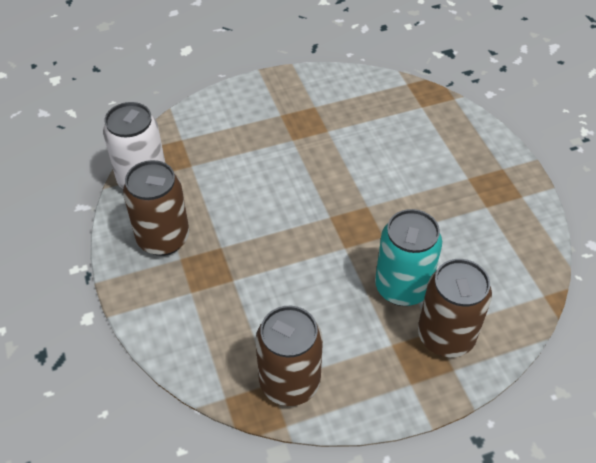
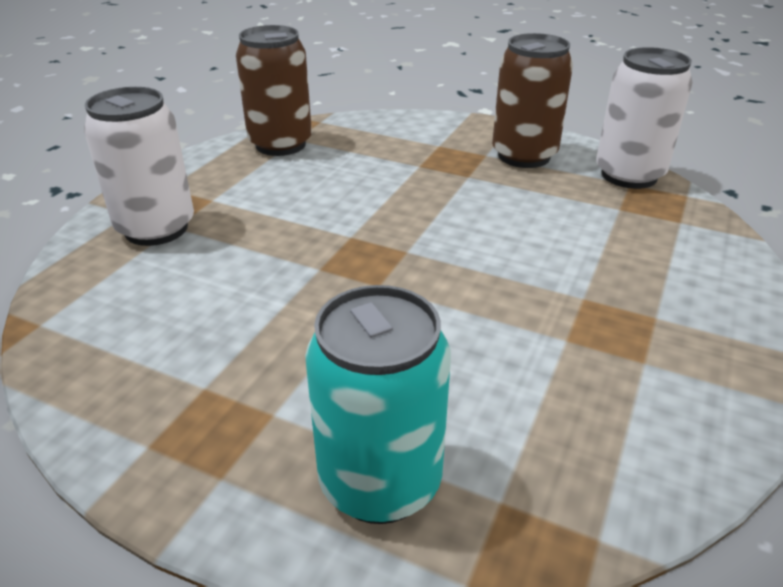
camera: 135 degrees right, 15 degrees down
turquoise can [375,209,442,306] -> turquoise can moved to [305,285,451,524]
brown can [418,259,492,357] -> white can [84,87,194,246]

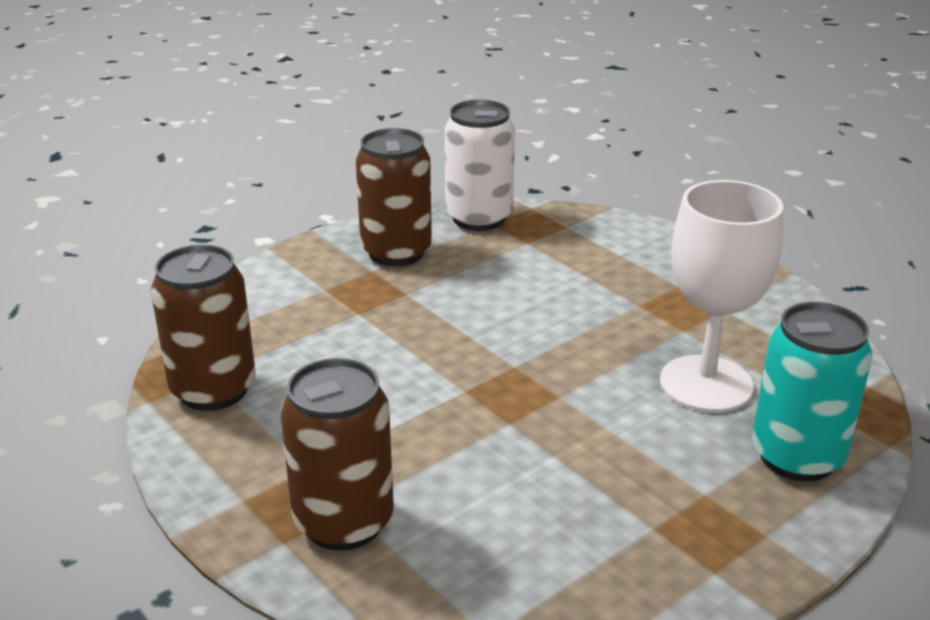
camera: 65 degrees left, 5 degrees down
white can [84,87,194,246] -> brown can [281,358,394,551]
none -> white goblet [660,180,783,413]

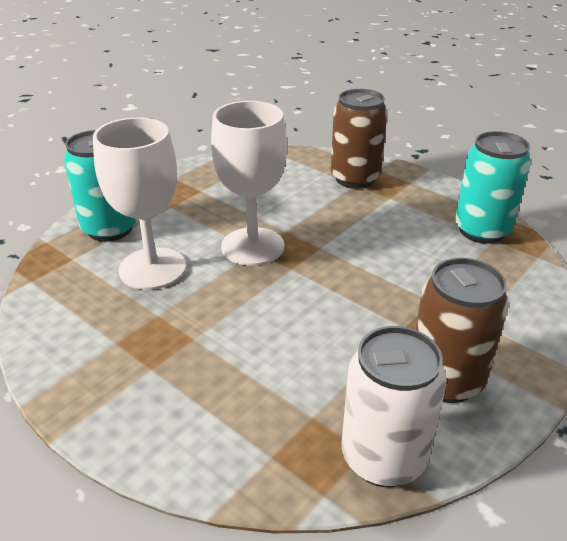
camera: 170 degrees right, 5 degrees up
brown can [151,244,255,411] -> turquoise can [455,131,531,244]
none -> white goblet [211,101,287,266]

